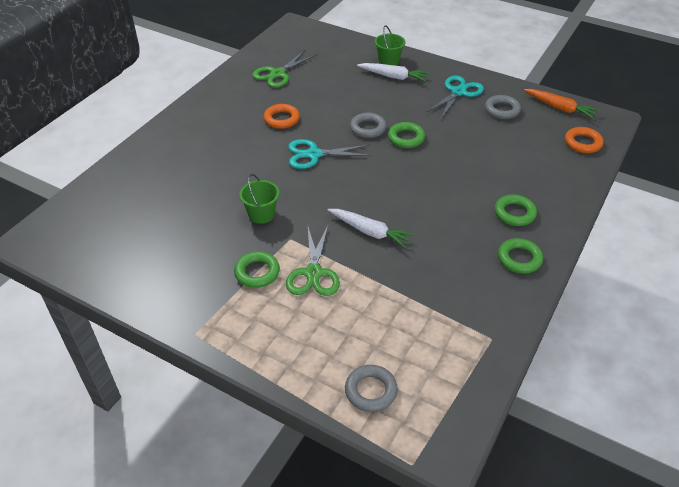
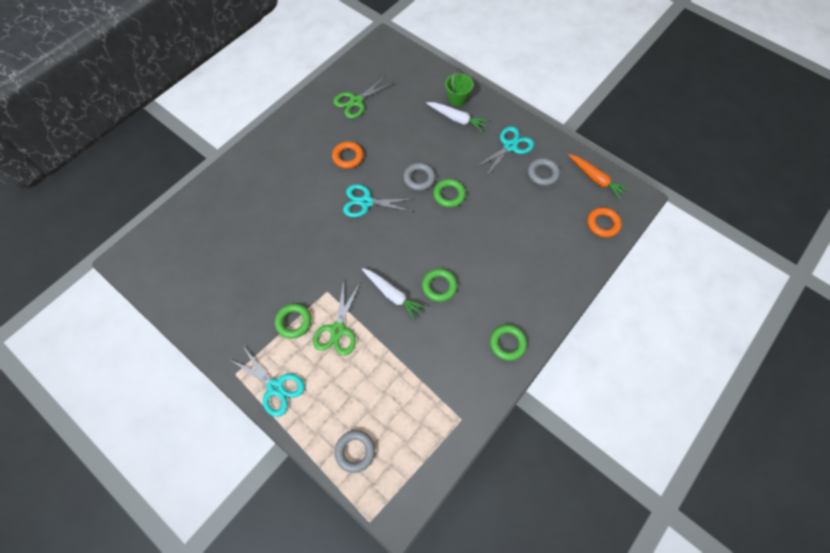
camera: 10 degrees right, 20 degrees up
green bucket [239,174,279,224] -> none
green ring [494,194,537,226] -> green ring moved to [422,269,457,302]
none -> turquoise scissors [231,346,305,417]

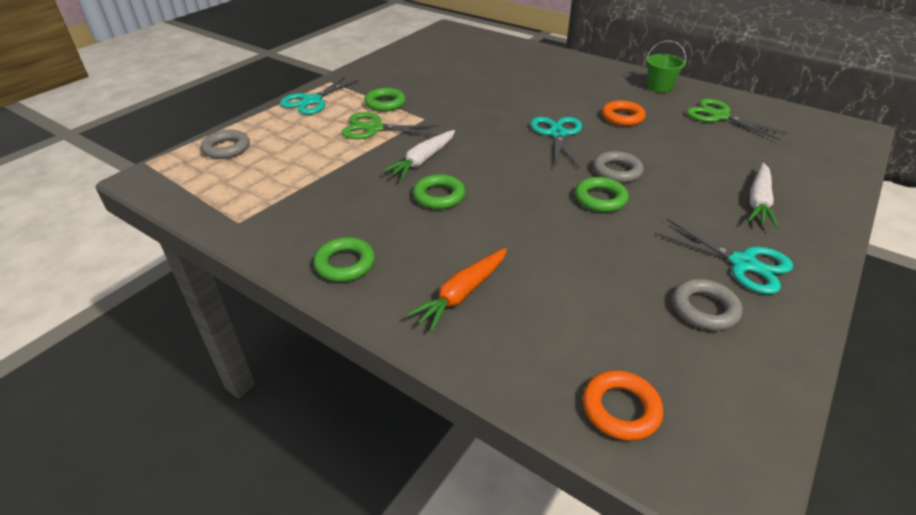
camera: 85 degrees right, 25 degrees down
green bucket [445,68,473,106] -> green bucket moved to [646,40,686,93]
orange carrot [569,154,630,200] -> orange carrot moved to [407,248,507,332]

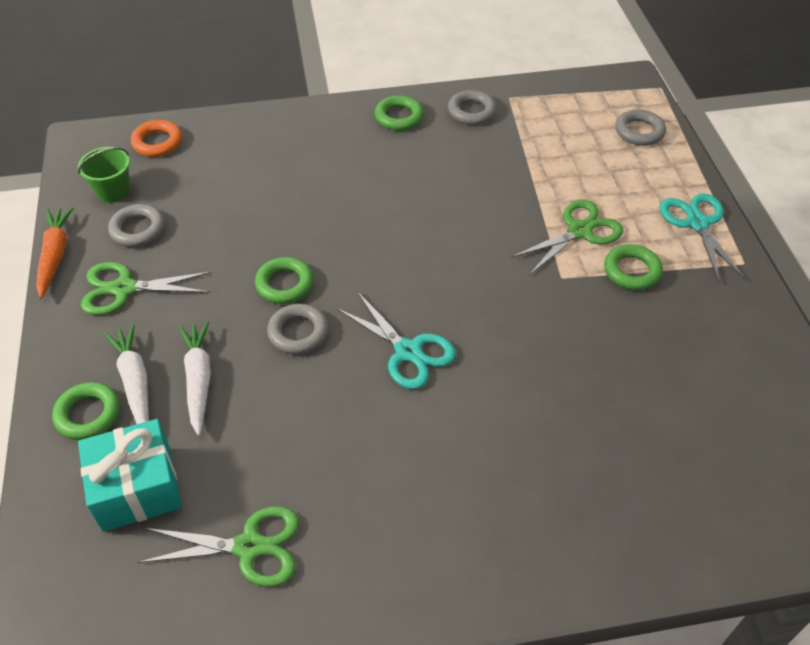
camera: 135 degrees right, 10 degrees up
white carrot [383,130,455,179] -> white carrot moved to [178,321,211,436]
orange carrot [407,248,507,332] -> orange carrot moved to [36,207,74,298]
green ring [413,174,465,209] -> green ring moved to [52,382,120,440]
orange ring [602,100,646,126] -> none
green bucket [646,40,686,93] -> green bucket moved to [78,147,130,203]
turquoise scissors [654,219,793,294] -> green scissors [81,262,212,315]
none -> turquoise gift [78,419,182,532]
none -> grey ring [448,90,497,125]

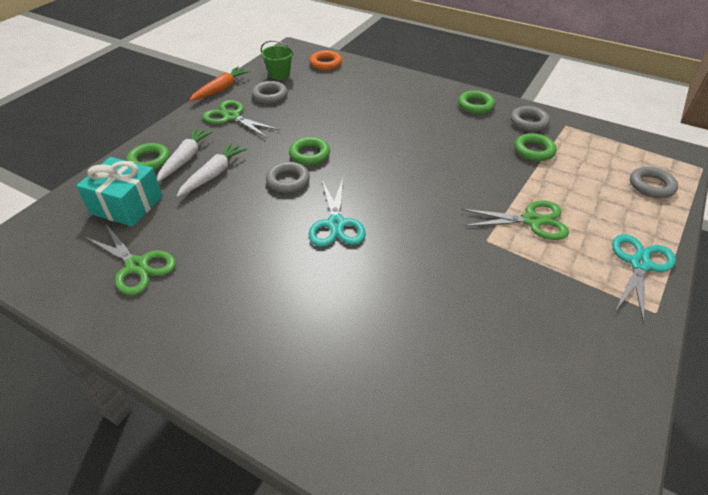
camera: 40 degrees right, 5 degrees down
green ring [604,244,663,290] -> green ring moved to [514,133,557,161]

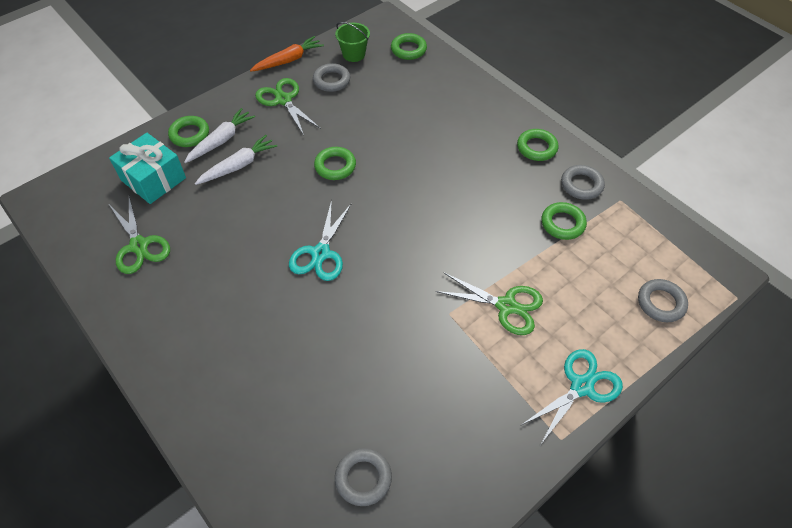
camera: 20 degrees right, 10 degrees up
grey ring [266,162,310,193] -> grey ring moved to [335,448,392,506]
orange ring [310,50,342,70] -> green ring [391,33,427,60]

